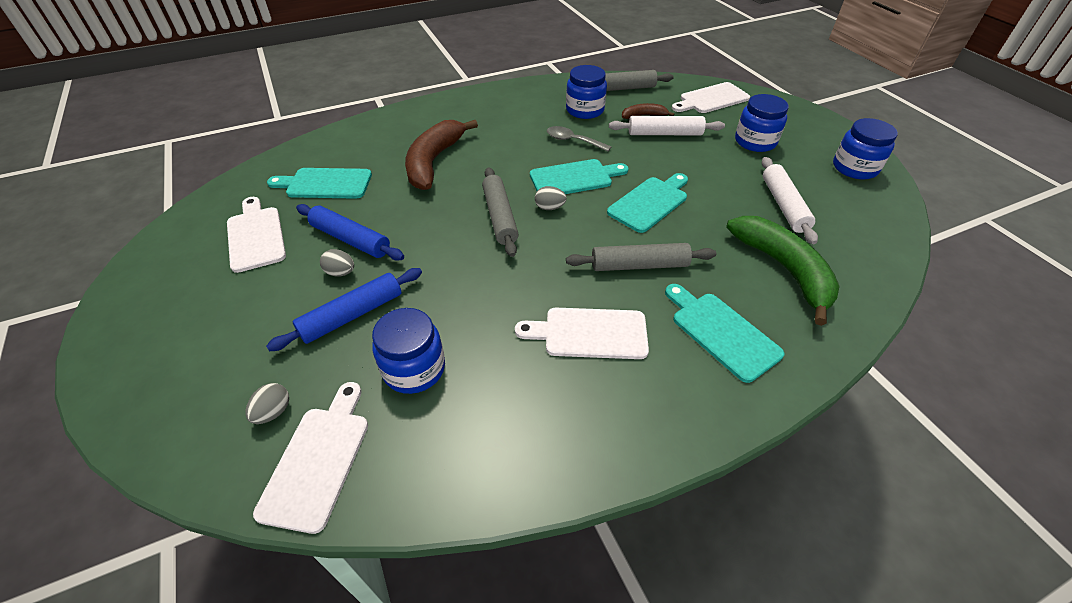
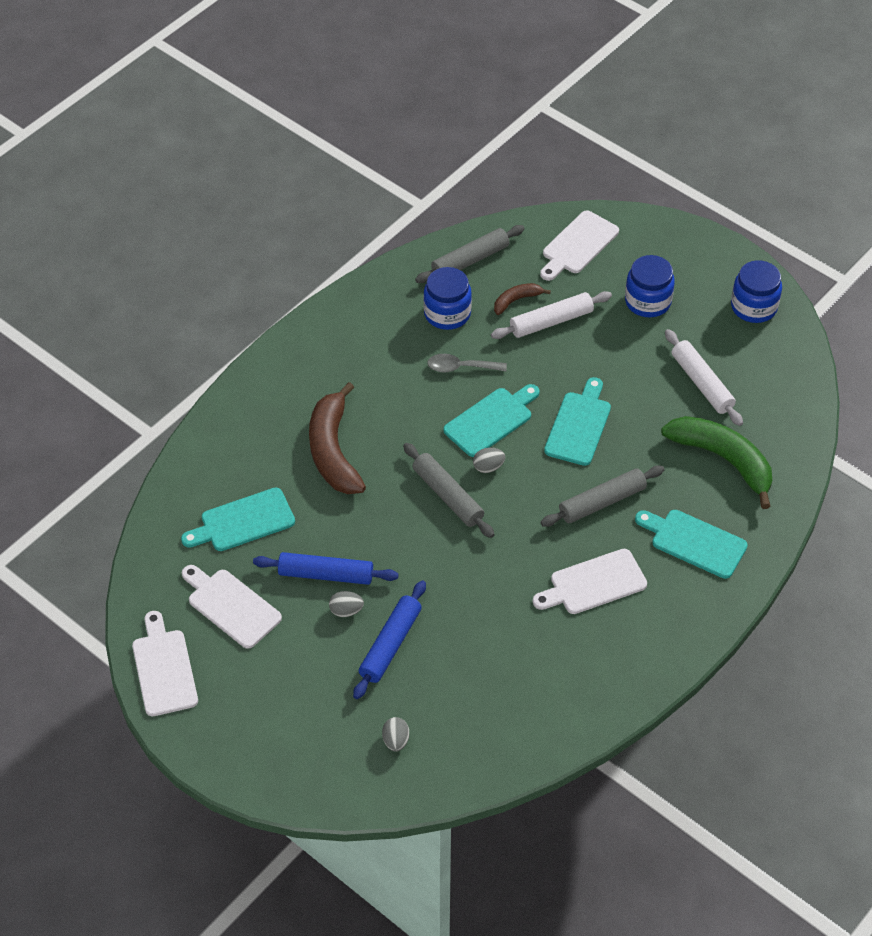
camera: 25 degrees left, 5 degrees up
white cutting board [253,382,368,534] -> white cutting board moved to [132,611,198,716]
blue jar [372,308,445,394] -> none

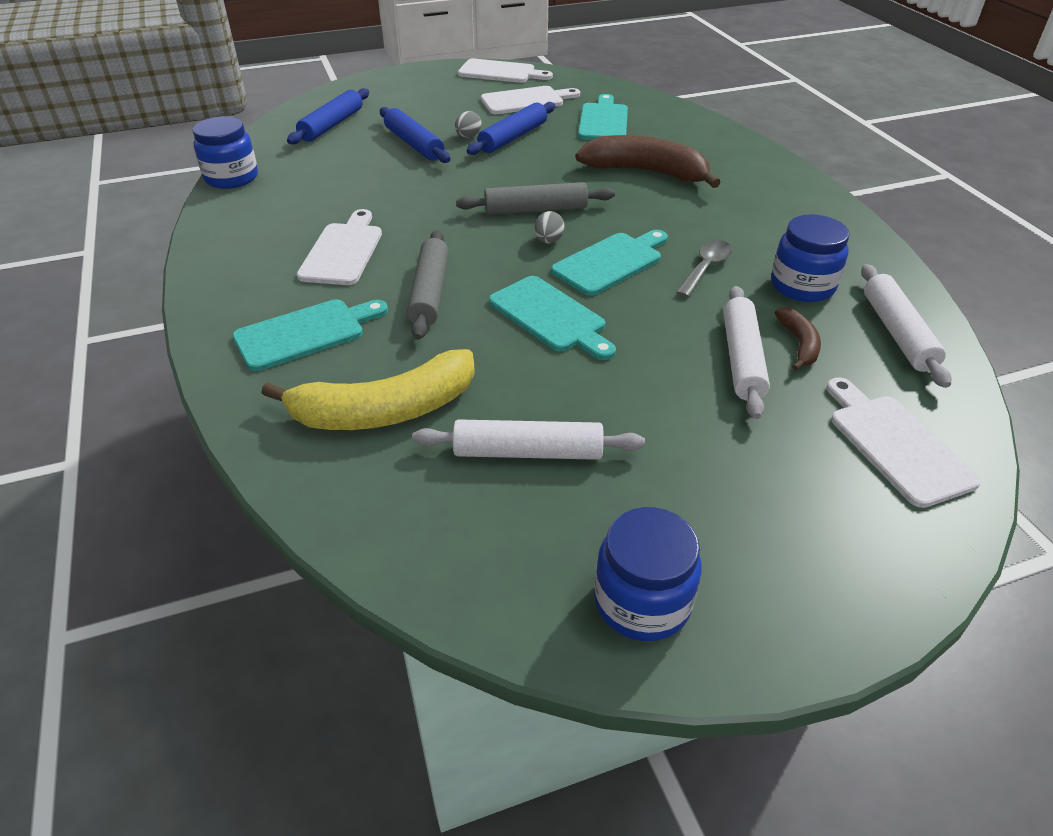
camera: 120 degrees right, 10 degrees down
grey egg [382,717,409,751] -> blue rolling pin [287,88,369,144]
grey rolling pin [415,225,525,283] -> white rolling pin [861,264,951,388]
turquoise cutting board [444,384,540,457] -> turquoise cutting board turned 120 degrees counterclockwise [551,230,668,296]
blue jar [625,255,675,317] -> blue jar moved to [193,116,258,189]
green banana [661,416,772,509] -> yellow banana [261,349,475,430]

